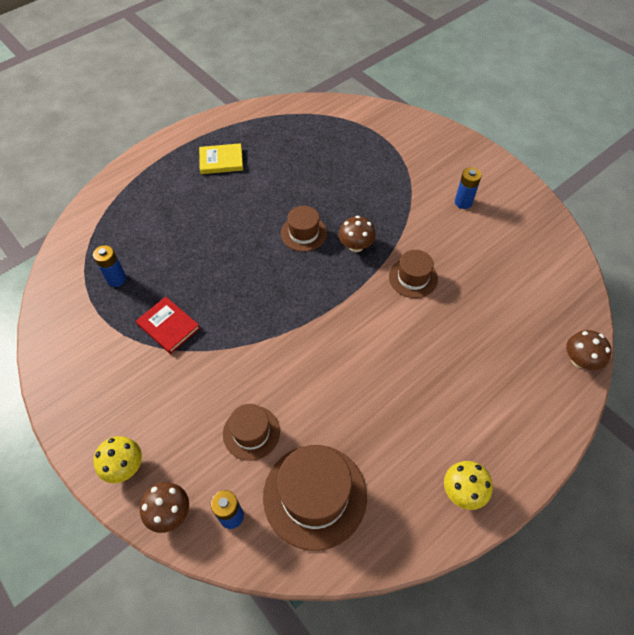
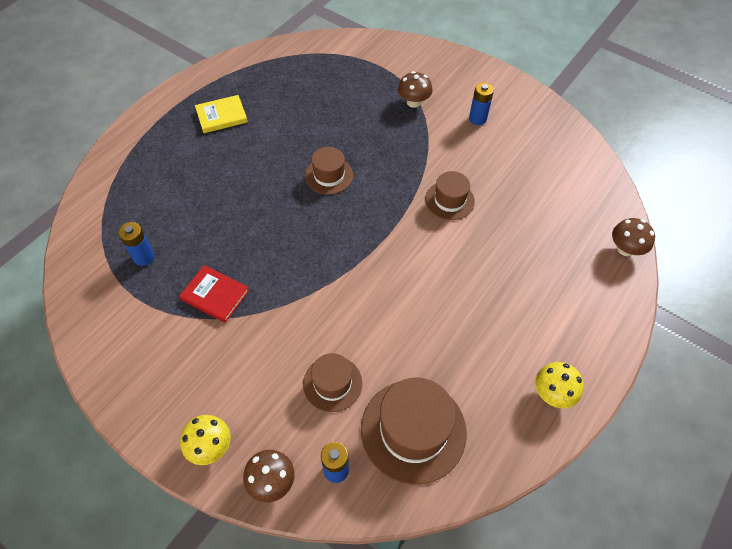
camera: 15 degrees left, 0 degrees up
brown mushroom [339,216,376,252] -> brown mushroom moved to [398,71,432,108]

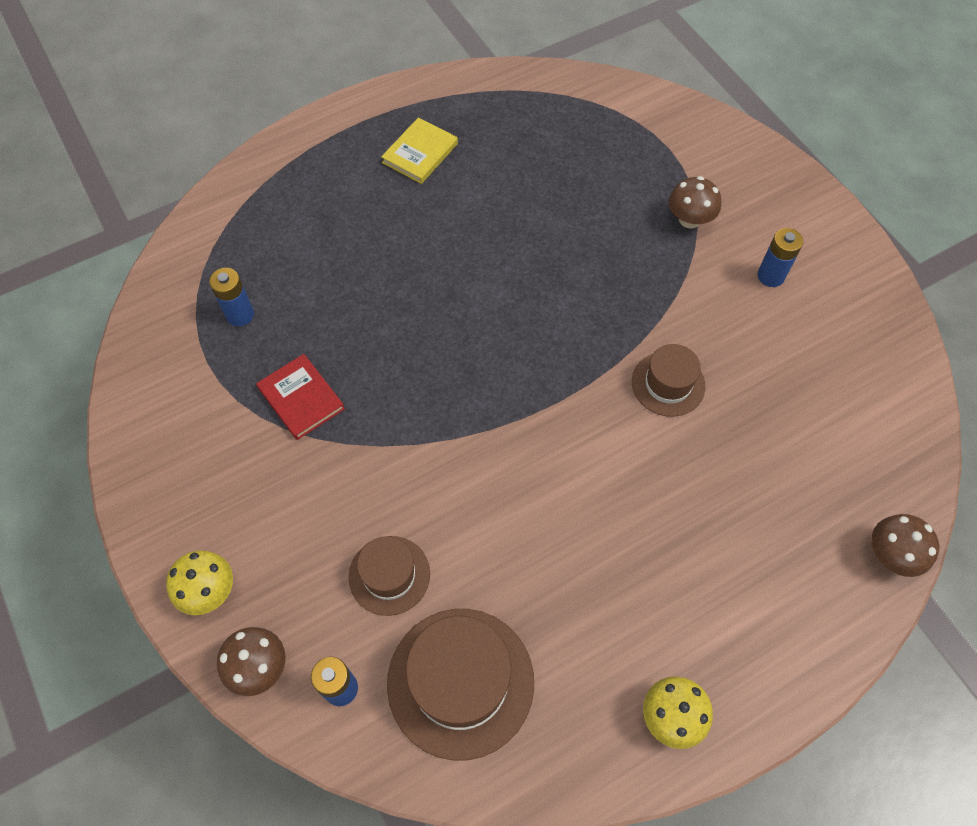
camera: 25 degrees right, 5 degrees up
yellow book [195,95,248,133] -> yellow book turned 60 degrees counterclockwise [381,117,458,184]
brown hat [305,147,353,194] -> none

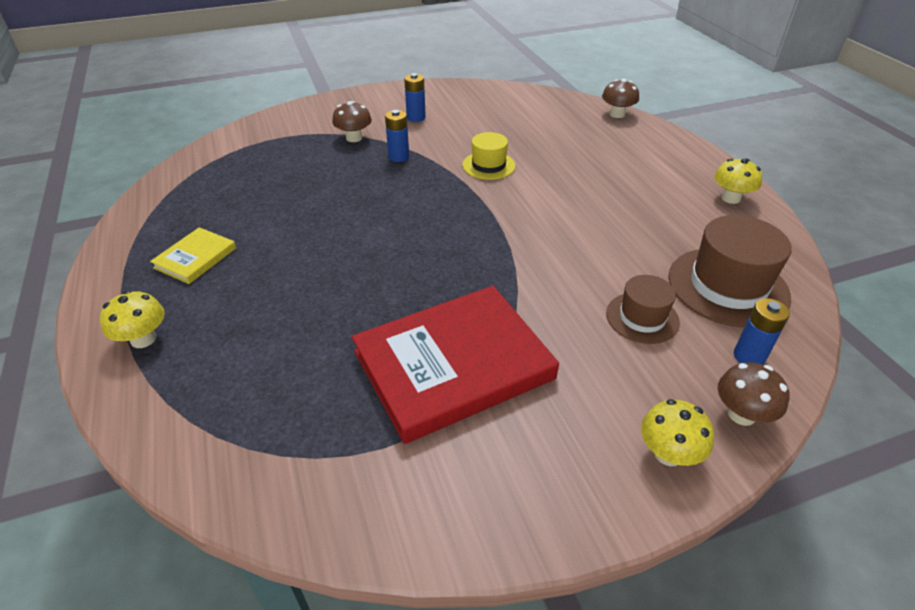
camera: 80 degrees left, 20 degrees down
blue battery [209,268,254,326] -> blue battery moved to [385,110,409,162]
red book [256,354,345,440] -> red book [352,286,559,444], size x2.14
yellow book [381,117,458,184] -> yellow book turned 75 degrees clockwise [150,227,236,284]
brown hat [632,344,705,417] -> yellow hat [462,132,516,180]
none -> yellow mushroom [100,291,165,348]

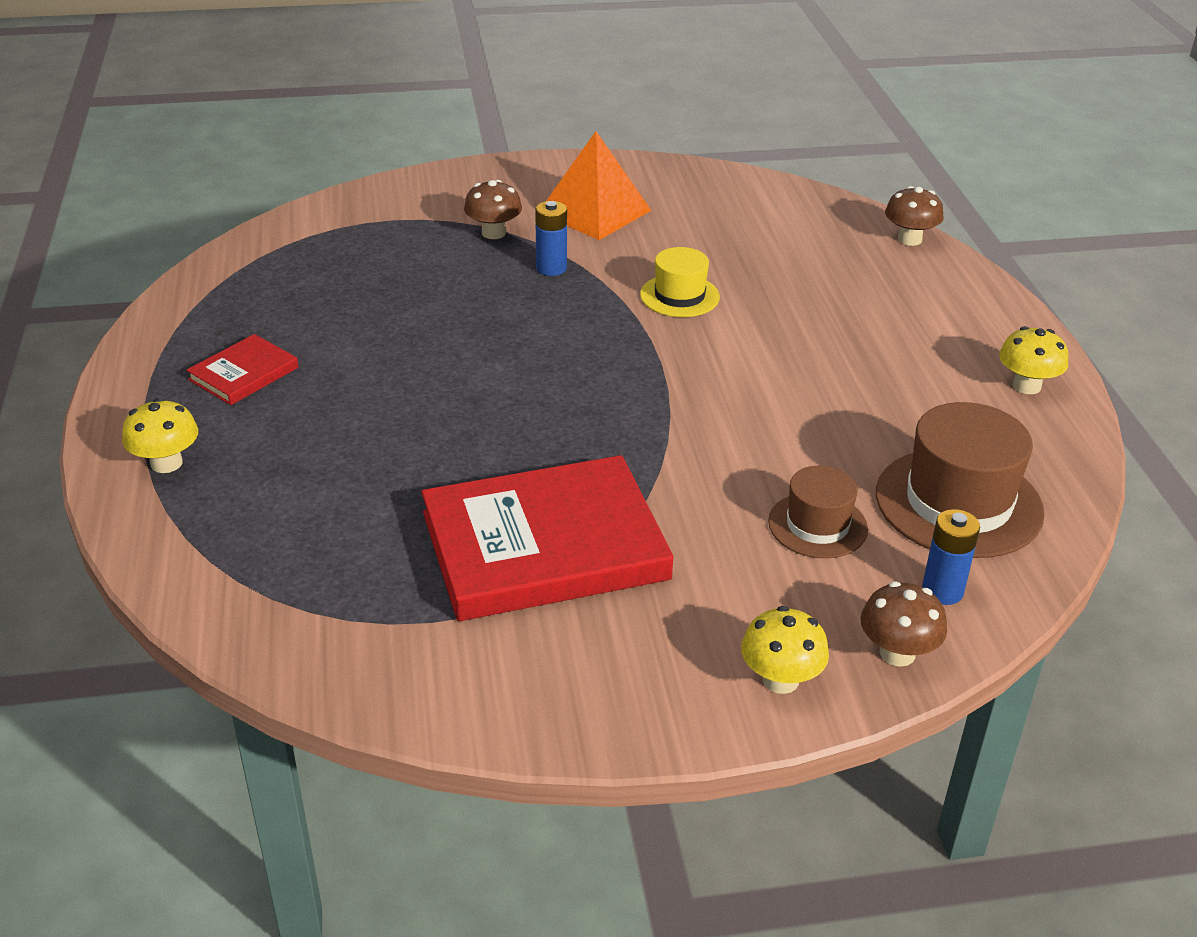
camera: 10 degrees right, 5 degrees down
yellow book [150,227,236,284] -> red book [186,334,298,405]
blue battery [404,73,426,122] -> orange pyramid [546,131,652,240]

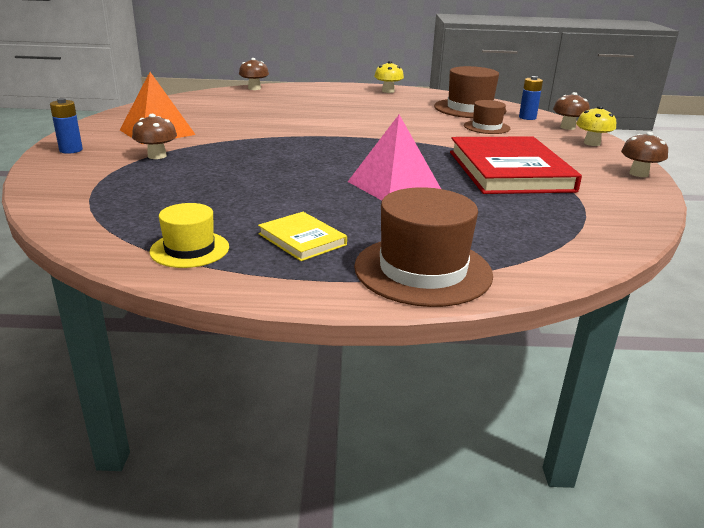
camera: 80 degrees left, 10 degrees down
yellow mushroom [122,398,198,473] -> brown hat [354,187,493,307]
red book [186,334,298,405] -> yellow book [258,212,347,261]
blue battery [535,201,567,276] -> blue battery moved to [50,98,83,154]
yellow hat [640,247,720,317] -> yellow hat moved to [149,203,229,268]
none -> pink pyramid [348,115,441,200]
none -> brown mushroom [621,132,668,177]

